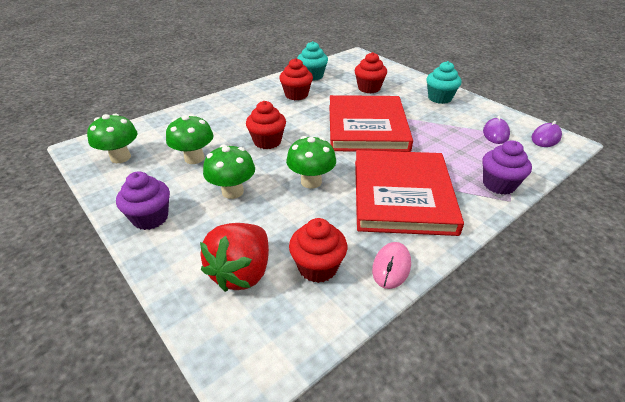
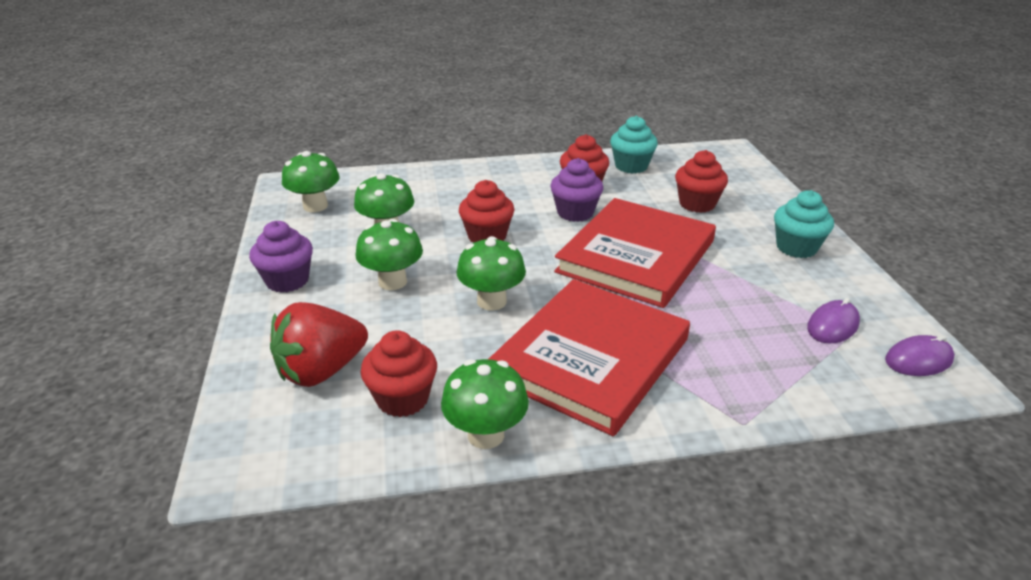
camera: 30 degrees right, 5 degrees down
pink mouse [372,242,411,289] -> green mushroom [441,359,529,449]
purple cupcake [482,140,532,195] -> purple cupcake moved to [550,158,603,222]

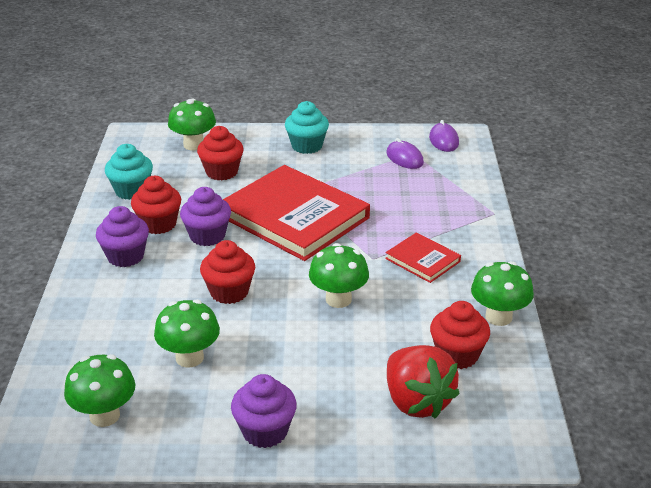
camera: 80 degrees left, 0 degrees up
green mushroom [356,219,423,290] -> green mushroom moved to [168,98,216,150]
red book [489,279,690,436] -> red book [385,232,461,283], size x0.47
none -> purple cupcake [96,206,149,267]

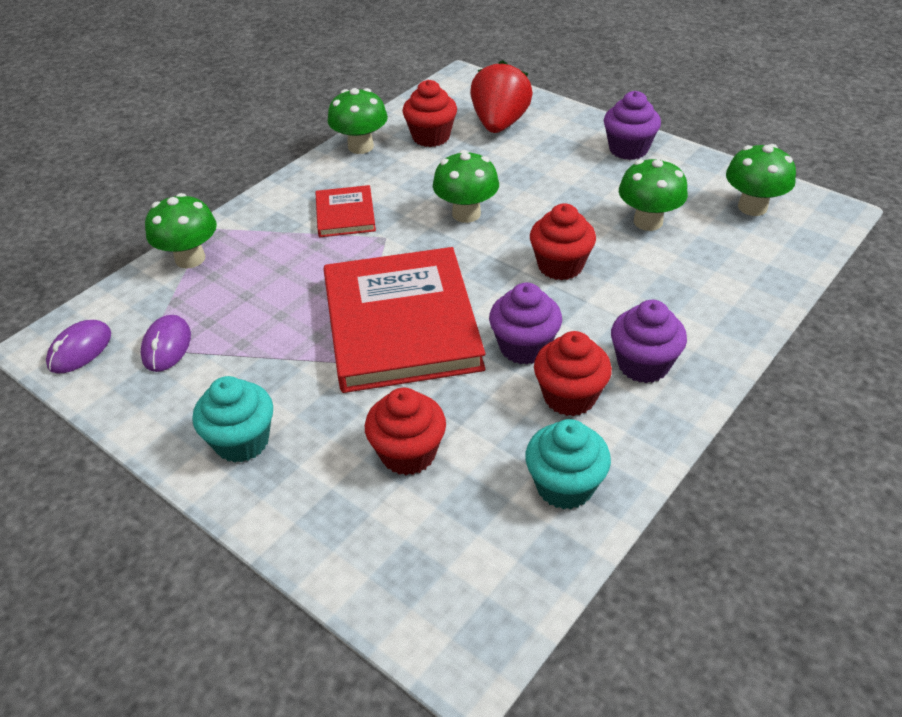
camera: 140 degrees left, 10 degrees up
green mushroom [168,98,216,150] -> green mushroom moved to [145,193,217,269]

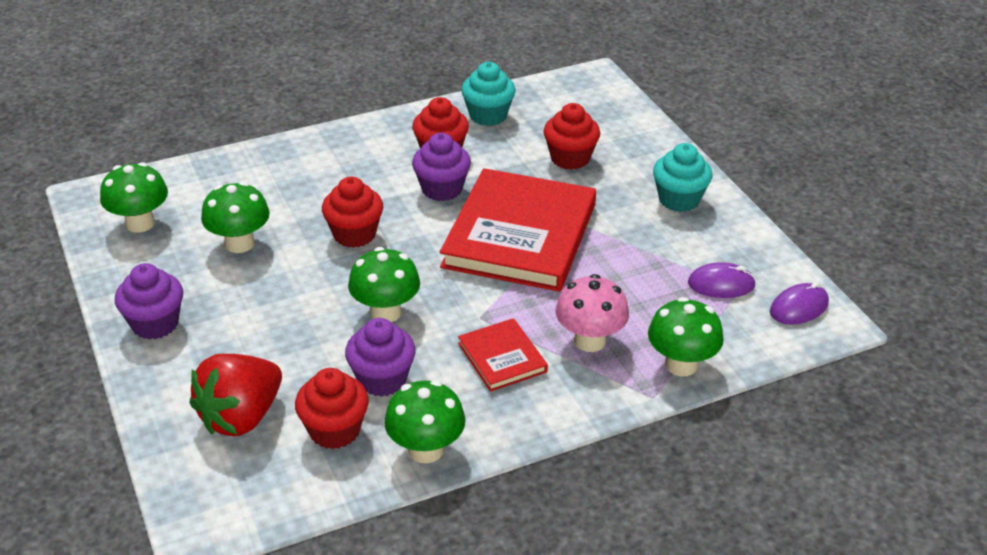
camera: 155 degrees left, 5 degrees down
purple mouse [141,315,191,372] -> purple mouse turned 60 degrees clockwise [688,262,756,298]
red book [315,185,376,237] -> red book turned 45 degrees counterclockwise [458,318,548,392]
purple cupcake [611,300,687,383] -> purple cupcake moved to [345,318,416,397]
none -> pink mushroom [556,274,629,352]

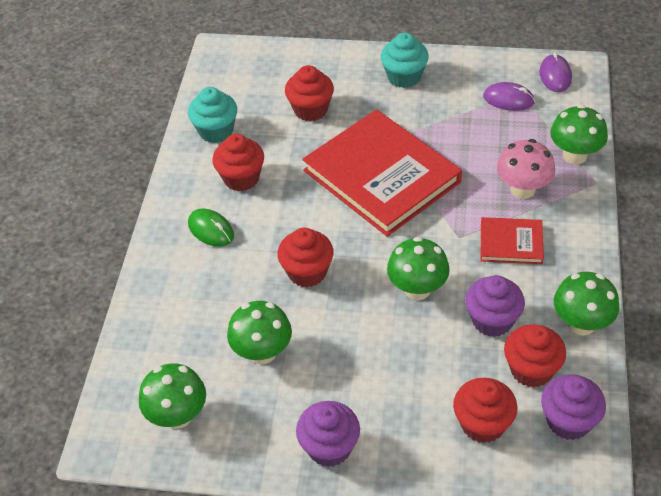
camera: 55 degrees left, 10 degrees up
red strawberry [189,354,282,436] -> red cupcake [453,378,518,443]
purple cupcake [412,133,471,201] -> purple cupcake moved to [541,374,606,440]
purple mouse [688,262,756,298] -> purple mouse turned 75 degrees clockwise [483,82,535,111]
none -> green mouse [188,209,234,247]

